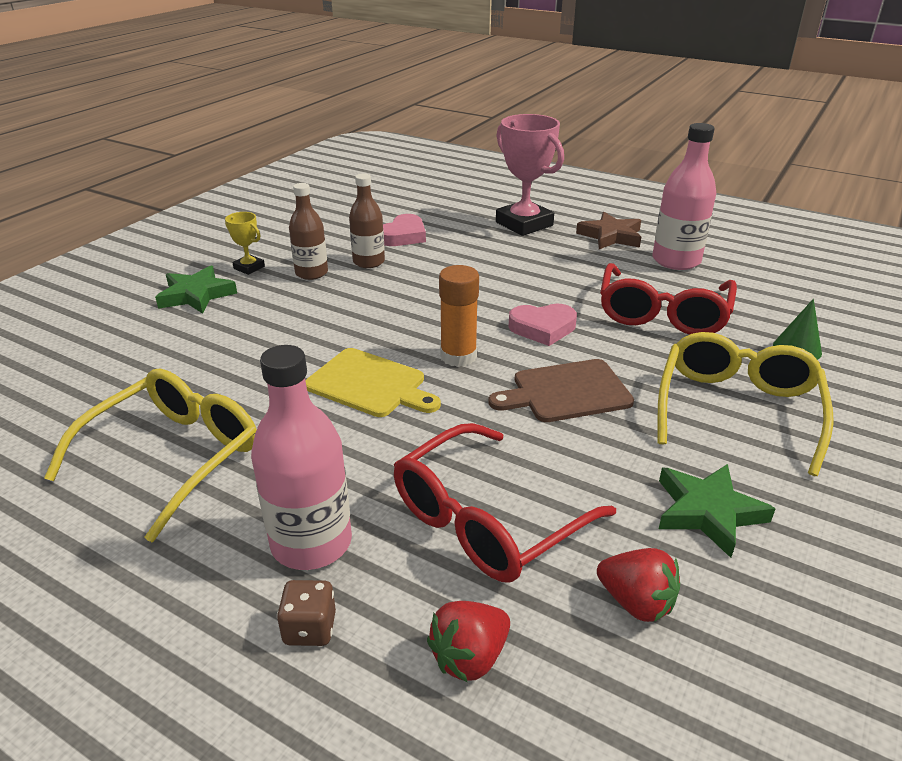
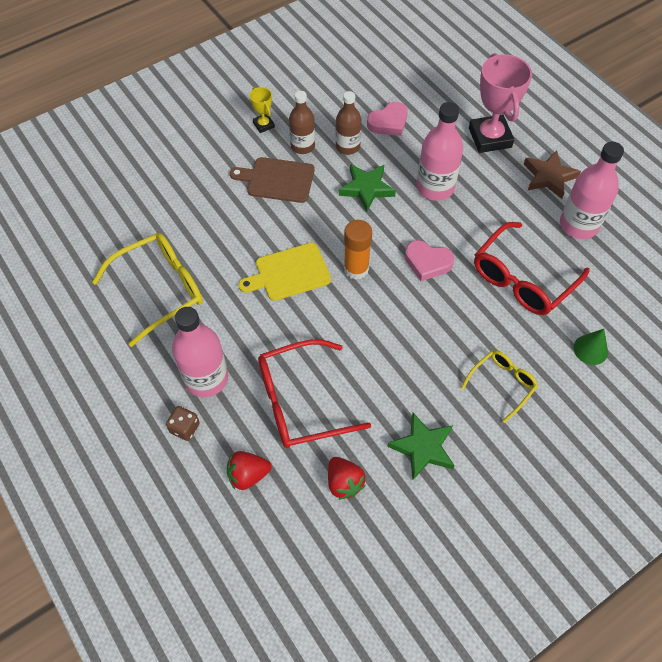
camera: 25 degrees right, 25 degrees up
green star [155,266,237,314] -> green star moved to [339,164,396,212]
yellow cutting board [305,348,441,417] -> yellow cutting board turned 105 degrees clockwise [238,243,331,301]
brown cutting board [488,359,634,422] -> brown cutting board moved to [230,157,315,203]
yellow glasses [657,332,834,476] -> yellow glasses [461,350,538,423], size x0.57
none -> pink bottle [417,102,463,201]

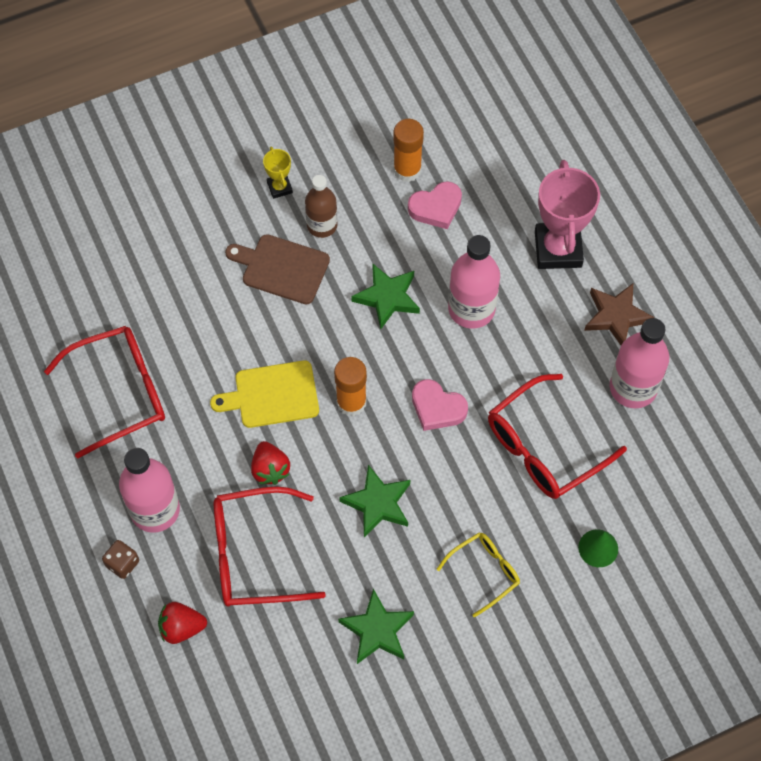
camera: 10 degrees right, 5 degrees up
yellow glasses [92,233,203,347] -> red glasses [44,326,165,458]
red strawberry [328,457,366,500] -> red strawberry moved to [251,441,290,485]
brown bottle [336,91,361,155] -> none
none -> green star [339,465,410,537]
none -> orange glue stick [393,119,424,182]

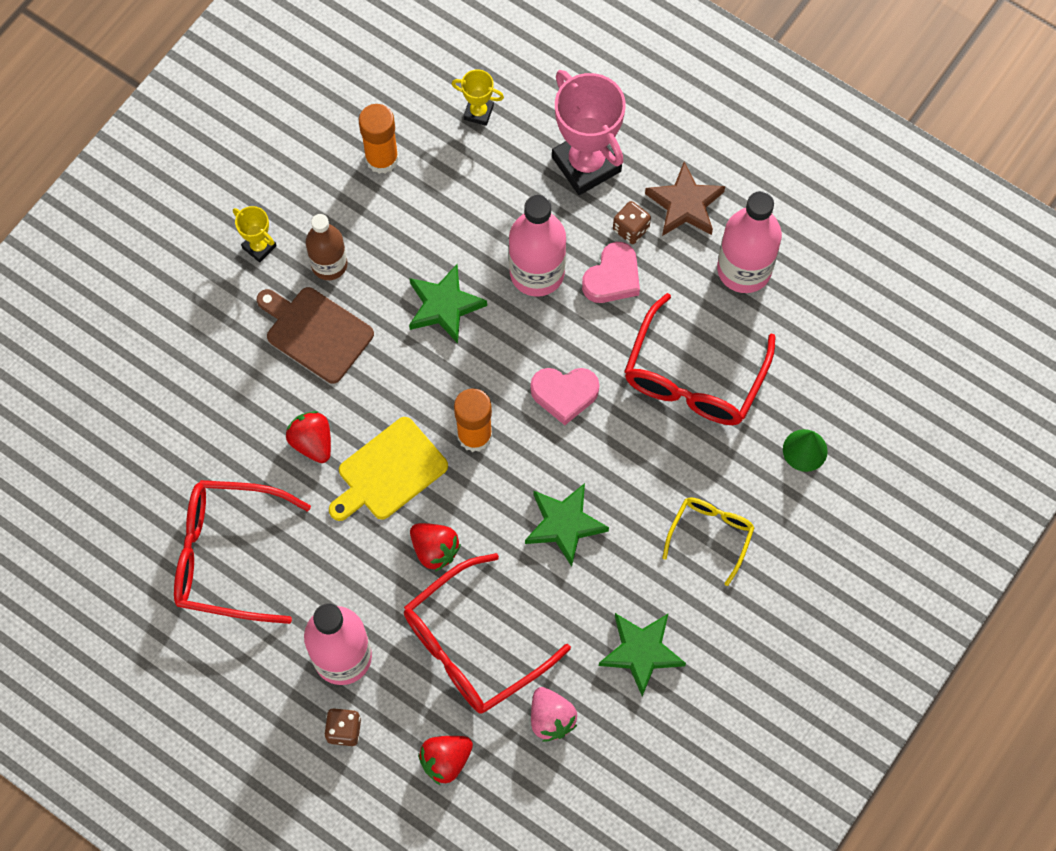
camera: 30 degrees left, 5 degrees up
red glasses [44,326,165,458] -> red glasses turned 120 degrees counterclockwise [174,480,311,624]
brown cutting board [225,234,330,304] -> brown cutting board turned 45 degrees clockwise [257,287,374,384]
pink heart [408,181,462,229] -> pink heart moved to [582,242,640,303]
none -> red strawberry [286,411,331,463]
none -> yellow trophy [452,69,504,126]
none -> pink strawberry [531,687,577,742]
none -> brown dice [613,201,651,244]

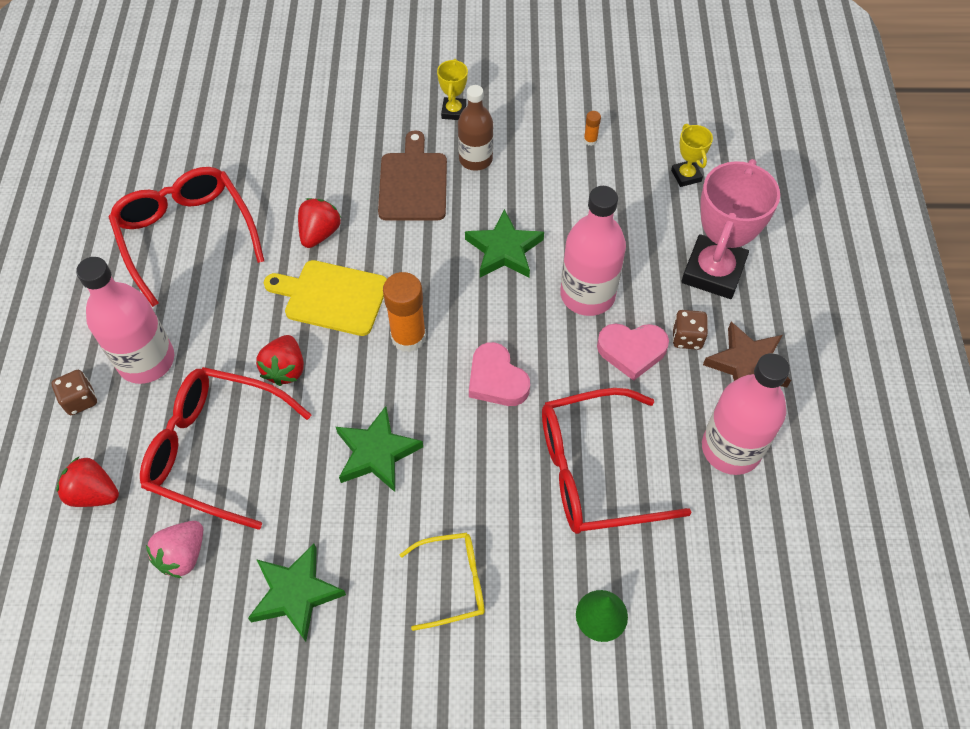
camera: 55 degrees right, 10 degrees down
orange glue stick [359,104,399,174] -> orange glue stick [584,111,601,146], size x0.44

